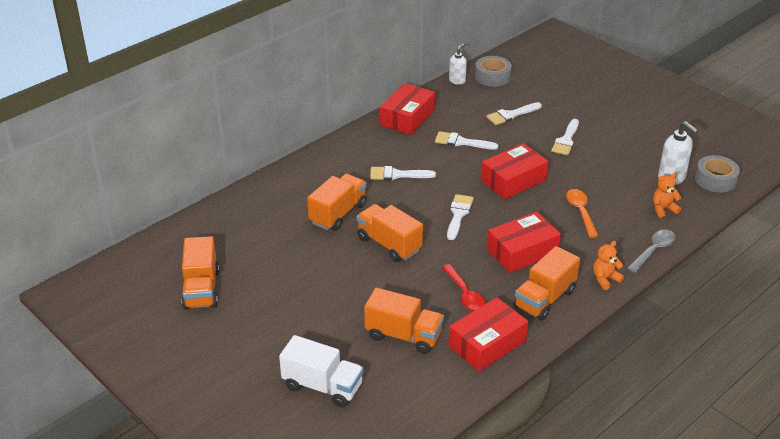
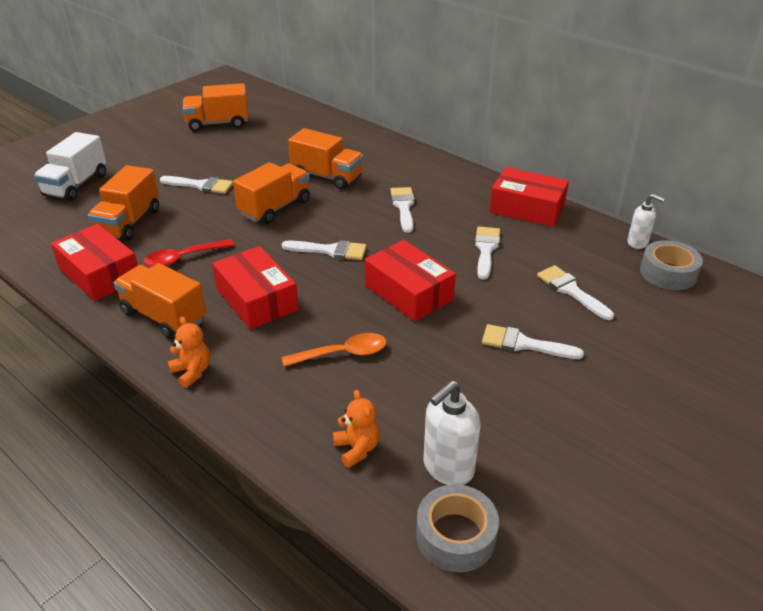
camera: 85 degrees right, 0 degrees up
grey spoon [627,229,676,273] -> none
none -> white brush [160,176,233,194]

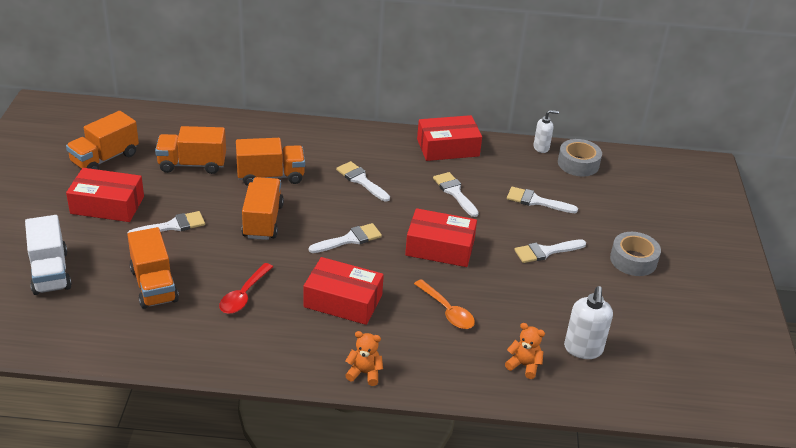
camera: 40 degrees left, 0 degrees up
red box [51,224,138,301] -> red box moved to [66,168,144,222]
orange truck [114,263,206,339] -> orange truck moved to [155,126,226,174]
orange spoon [282,333,387,367] -> orange spoon turned 105 degrees clockwise [414,279,475,329]
grey tape [416,484,499,572] -> grey tape moved to [610,232,661,276]

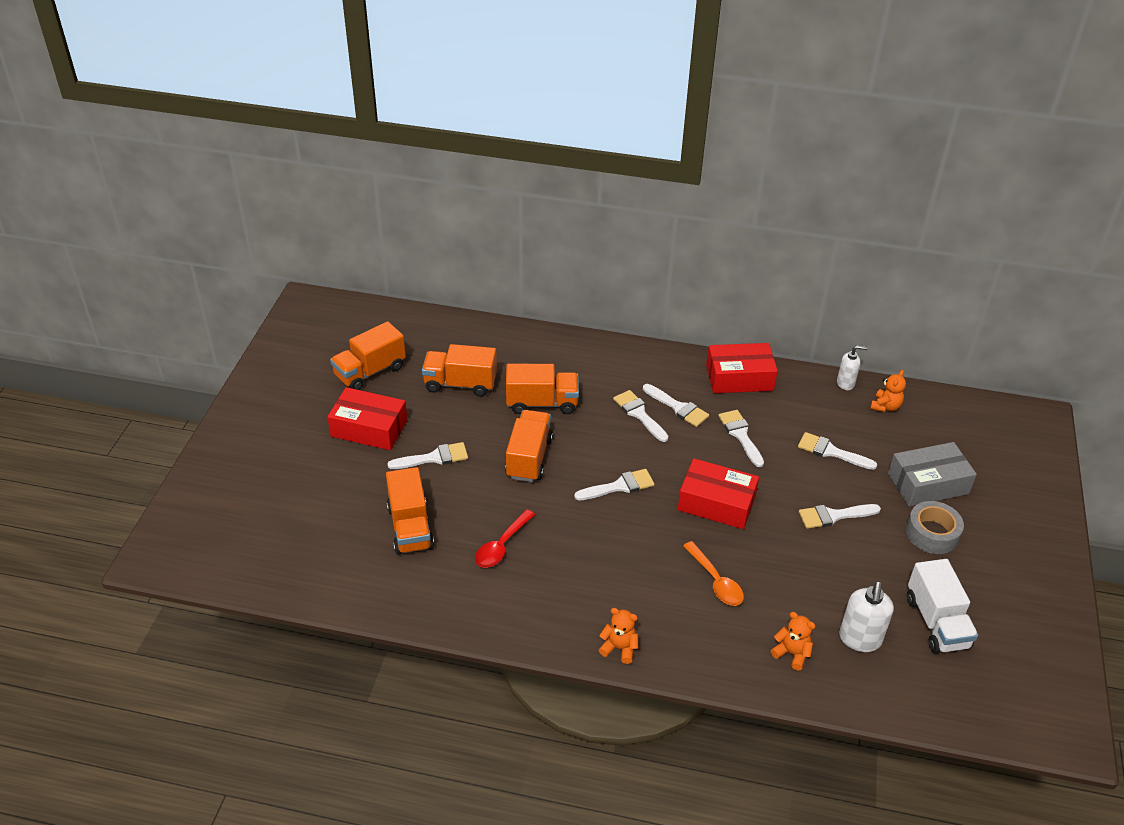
camera: 10 degrees right, 5 degrees up
white truck [25,215,72,295] -> white truck moved to [907,559,978,654]
red box [303,257,384,325] -> none
grey tape [558,139,602,176] -> orange teddy bear [870,370,906,412]
none -> white brush [643,384,709,427]
none -> grey box [888,442,977,506]

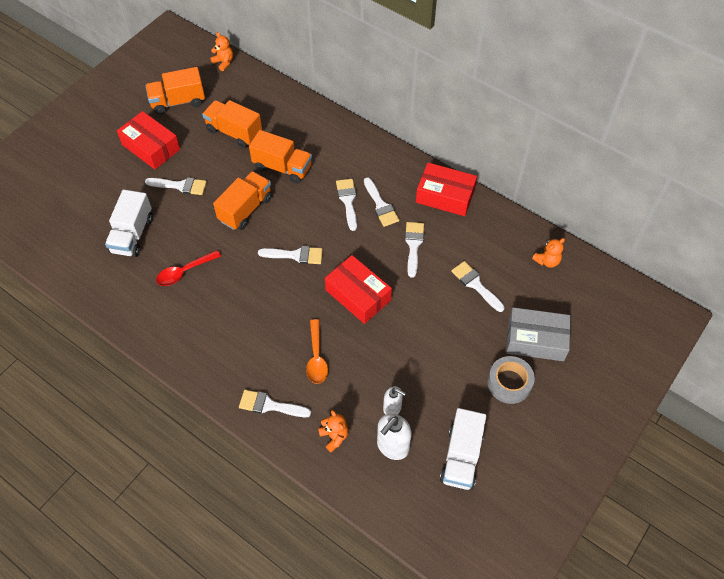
camera: 25 degrees right, 15 degrees up
orange truck [386,467,434,555] -> white truck [105,190,153,257]
orange teddy bear [599,608,638,664] -> orange teddy bear moved to [210,32,233,71]
white brush [799,504,881,529] -> white brush moved to [239,390,311,417]
white soap dispenser [837,345,868,390] -> white soap dispenser moved to [383,386,406,415]

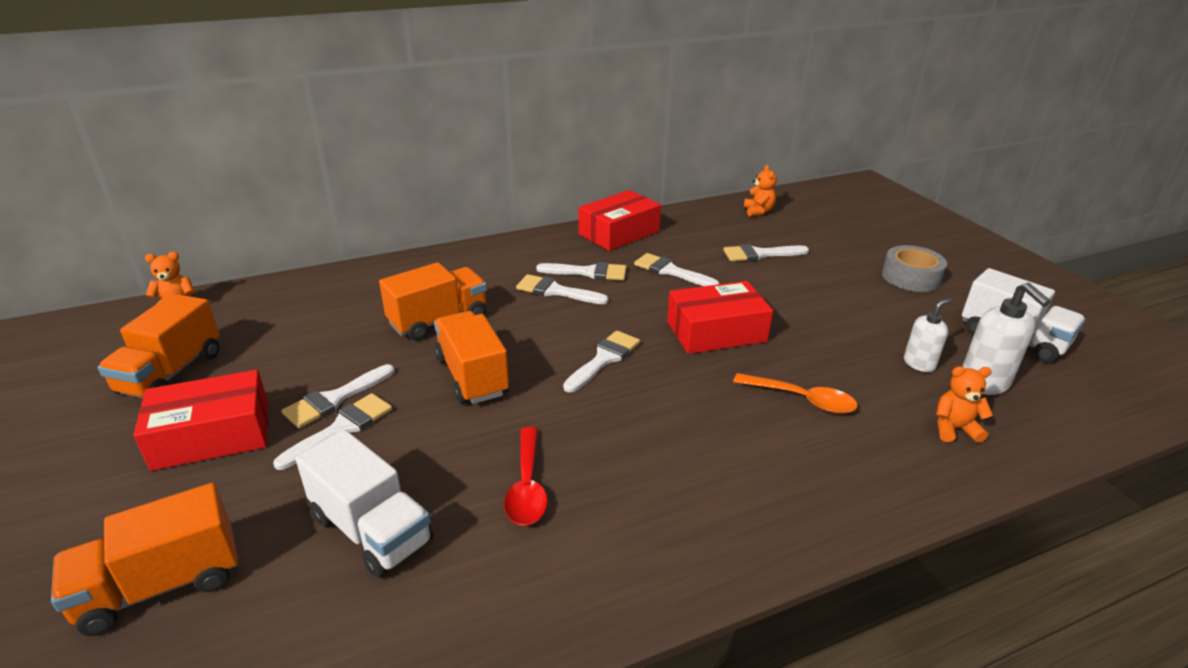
camera: 60 degrees left, 25 degrees down
orange truck [202,100,262,148] -> orange truck moved to [51,483,238,636]
white brush [239,390,311,417] -> white brush moved to [281,364,395,428]
grey box [506,307,570,361] -> none

